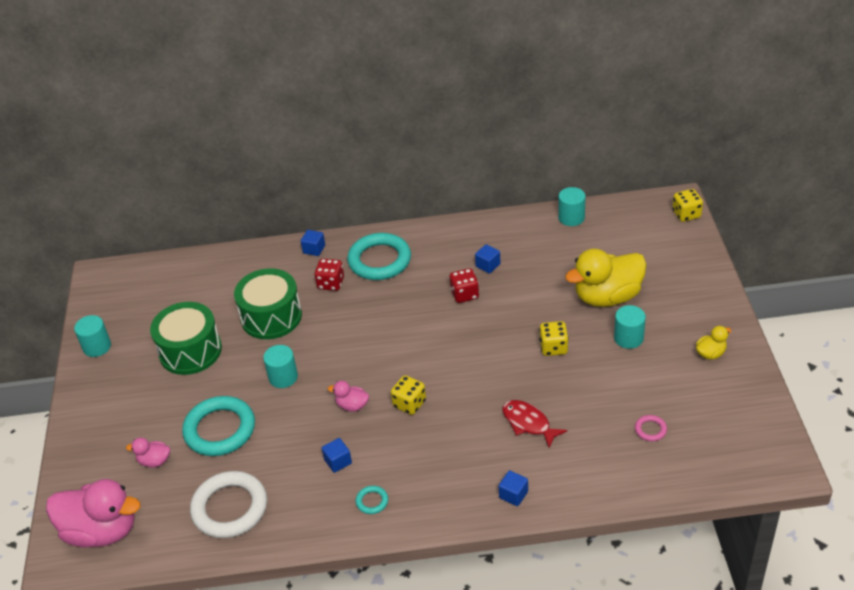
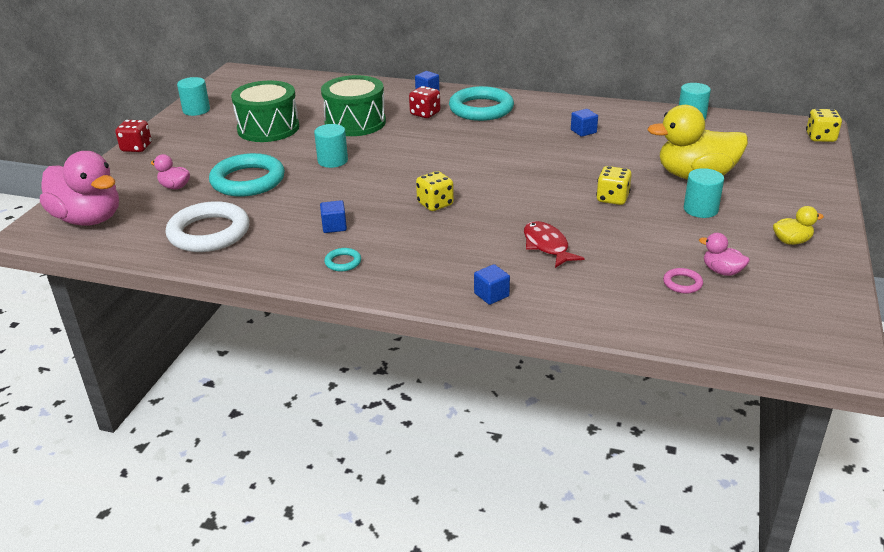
camera: 20 degrees right, 10 degrees down
pink duck [328,381,369,412] -> pink duck moved to [699,233,750,276]
red dice [450,268,479,303] -> red dice moved to [115,120,152,152]

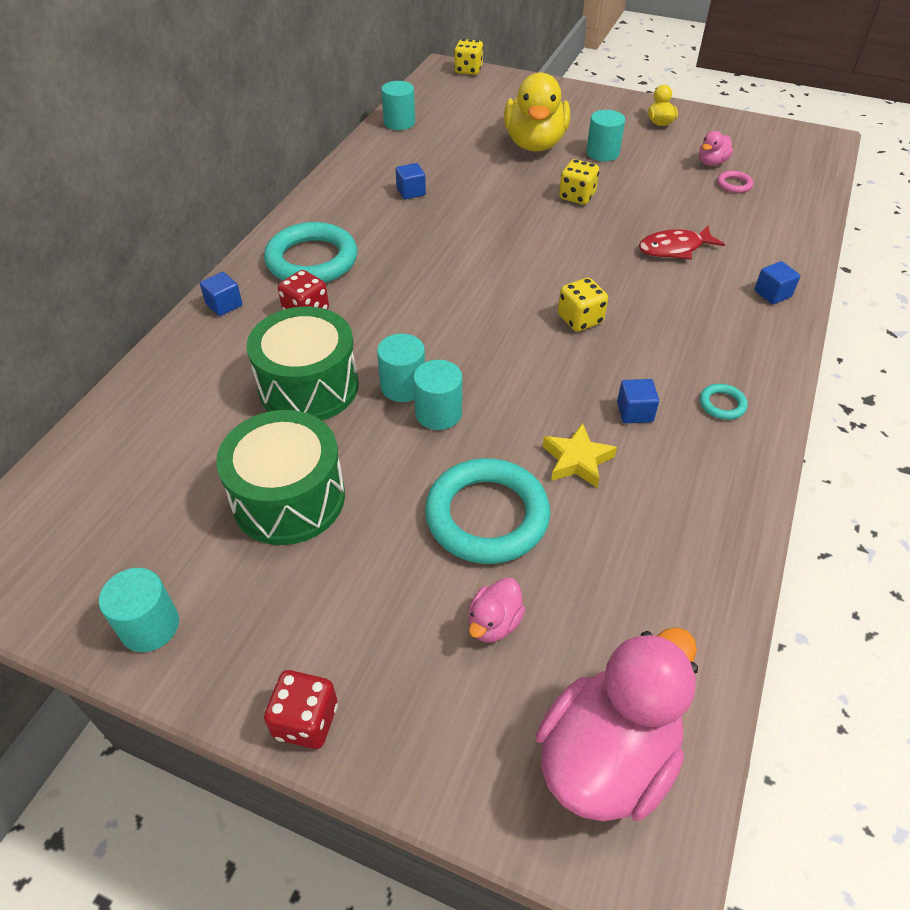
camera: 85 degrees left, 15 degrees up
white ring [166,201,249,252] -> none
none -> turquoise cylinder [377,334,425,402]
none -> yellow star [542,423,617,488]

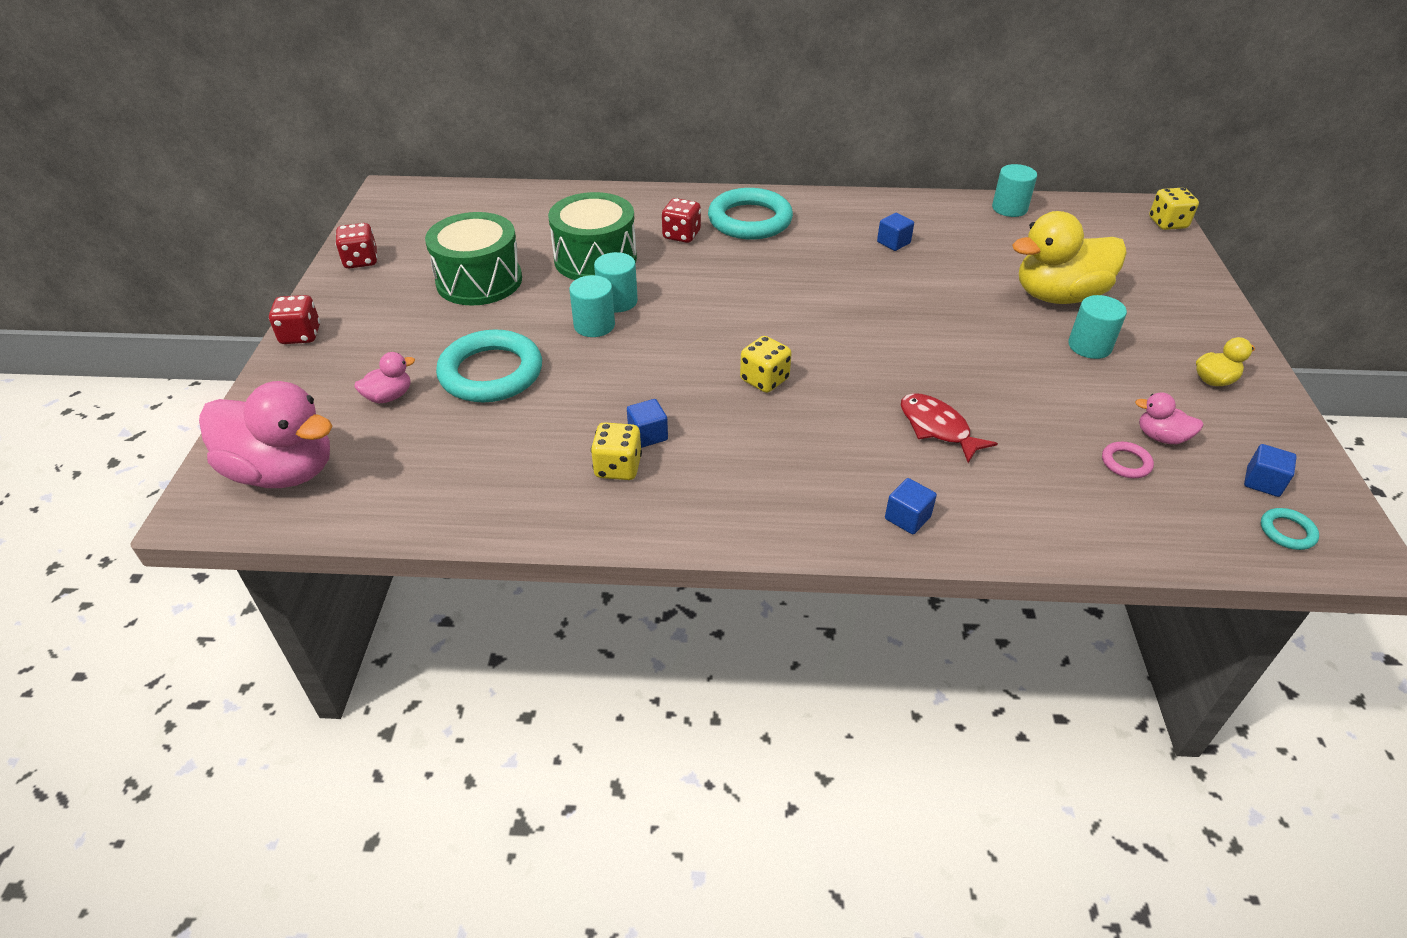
camera: 70 degrees right, 5 degrees down
turquoise cylinder [99,568,179,652] -> red dice [335,223,378,269]
blue cube [200,272,243,316] -> blue cube moved to [1244,444,1297,497]
pink duck [469,578,525,642] -> pink duck turned 135 degrees clockwise [355,352,415,403]
yellow star [542,423,617,488] -> none
yellow dice [559,159,599,204] -> yellow dice moved to [591,422,642,480]
turquoise ring [700,384,748,420] -> turquoise ring moved to [1261,508,1319,550]

